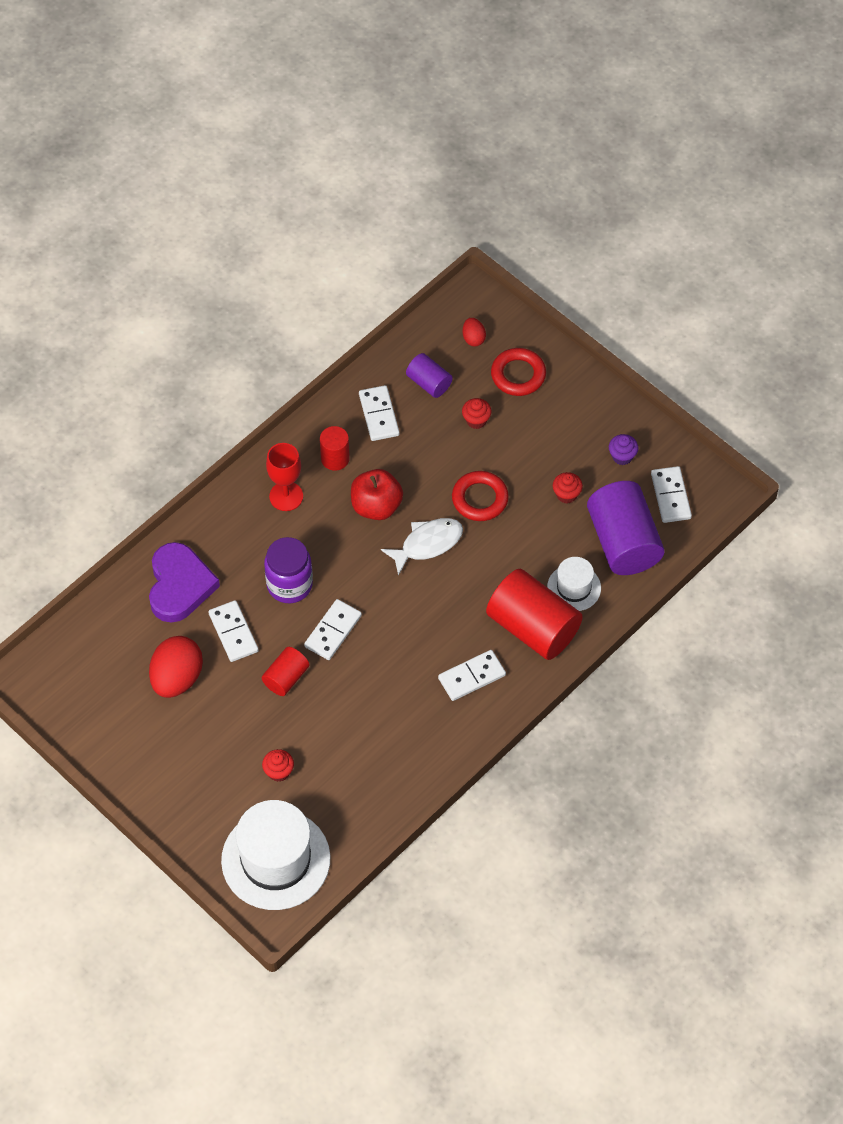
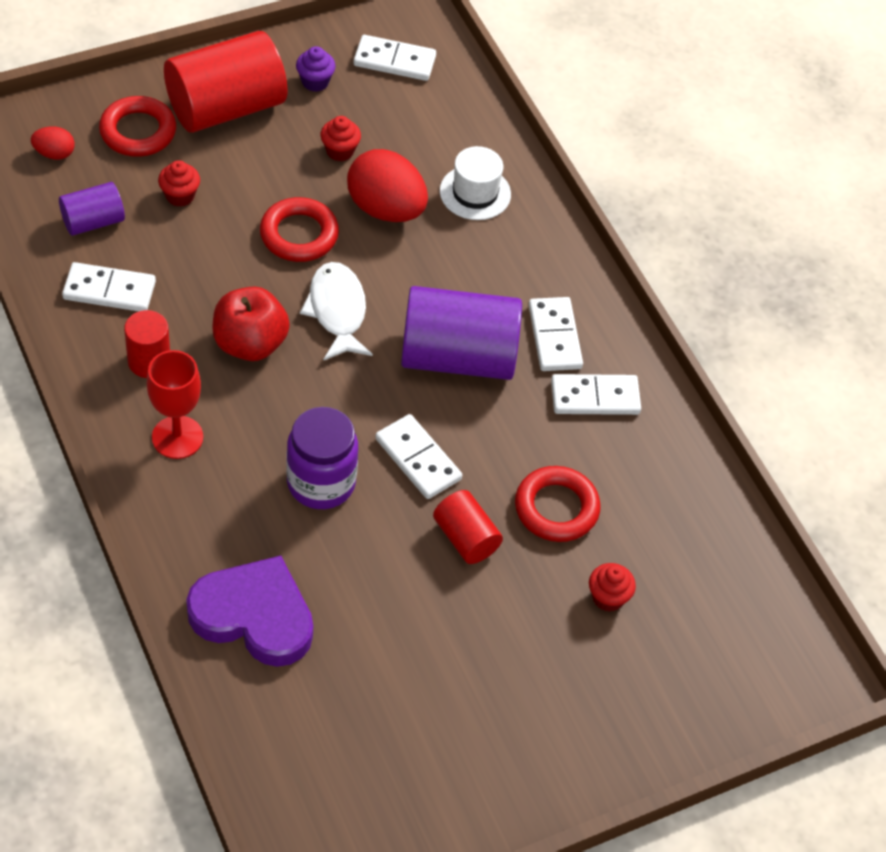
camera: 75 degrees left, 5 degrees down
red egg [149,636,203,698] -> red egg moved to [347,149,428,222]
white domino [208,600,259,662] -> white domino moved to [551,374,641,415]
white hat [221,800,330,910] -> none
red cylinder [486,569,583,660] -> red cylinder moved to [164,31,287,133]
purple cylinder [587,481,665,575] -> purple cylinder moved to [401,286,522,380]
none -> red ring [515,466,601,542]

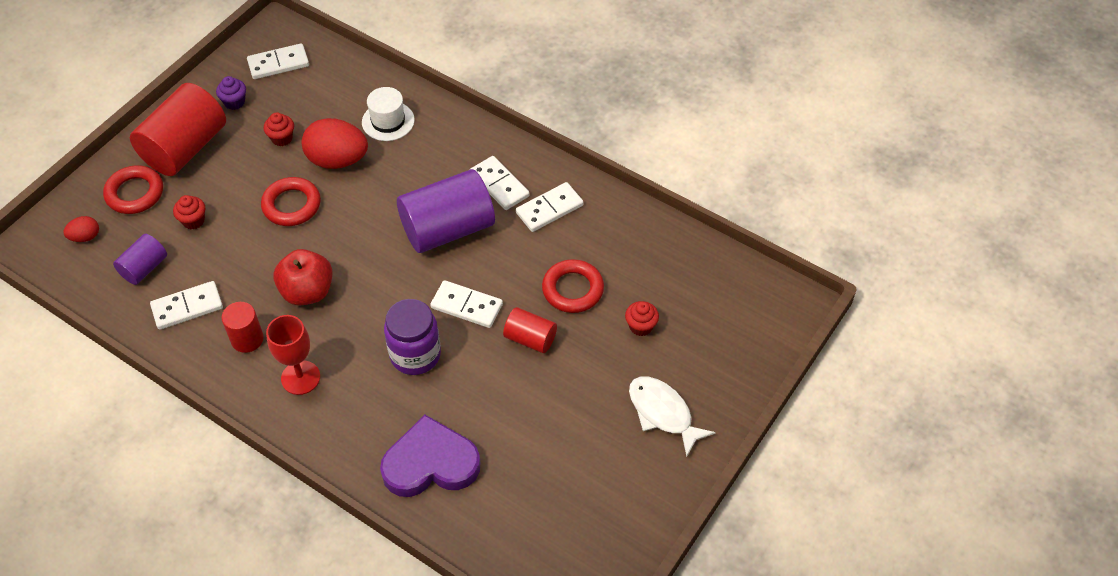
camera: 25 degrees left, 0 degrees up
white fish [300,262,373,361] -> white fish moved to [629,377,716,457]

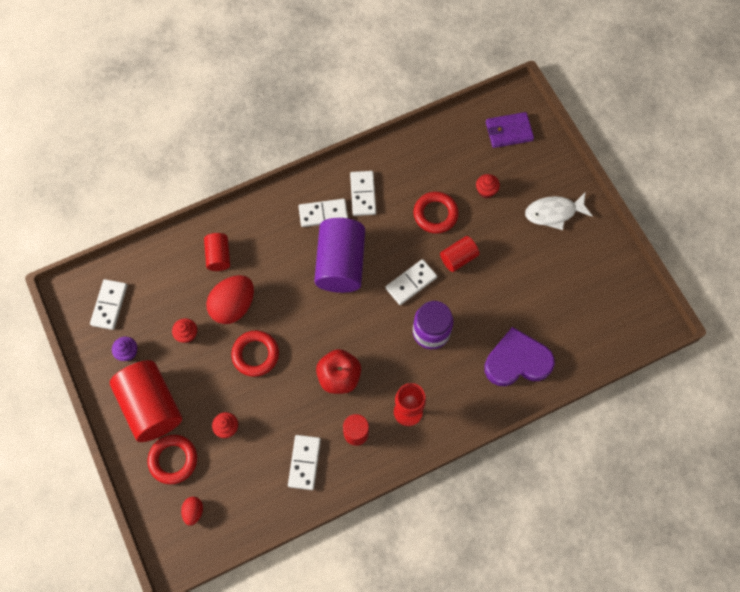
camera: 60 degrees left, 15 degrees up
purple cylinder [113,234,167,285] -> none
white hat [362,87,415,141] -> red cylinder [204,233,230,271]
purple heart [380,415,480,497] -> purple heart turned 60 degrees clockwise [484,327,555,386]
none -> purple wallet [486,112,534,148]

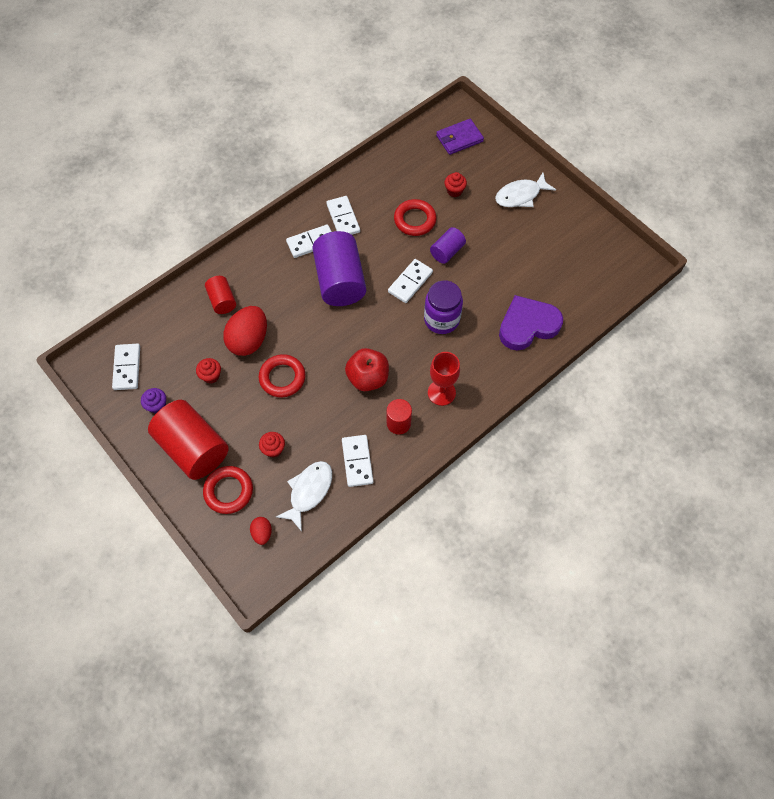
camera: 15 degrees left, 5 degrees down
red cylinder [440,236,479,272] -> purple cylinder [430,227,466,264]
none -> white fish [276,461,332,532]

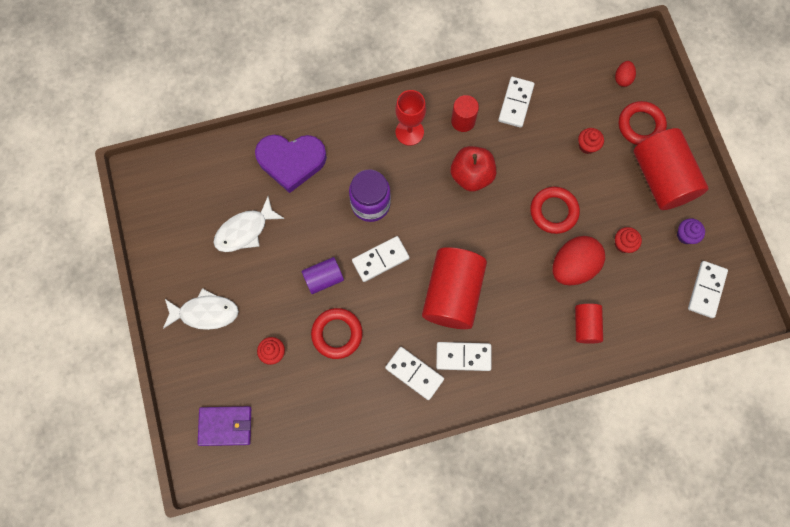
camera: 155 degrees left, 10 degrees up
white fish [276,461,332,532] -> white fish moved to [213,196,285,252]
purple cylinder [312,231,366,306] -> red cylinder [422,247,487,329]
white domino [326,196,360,235] -> white domino turned 60 degrees counterclockwise [385,347,444,400]

